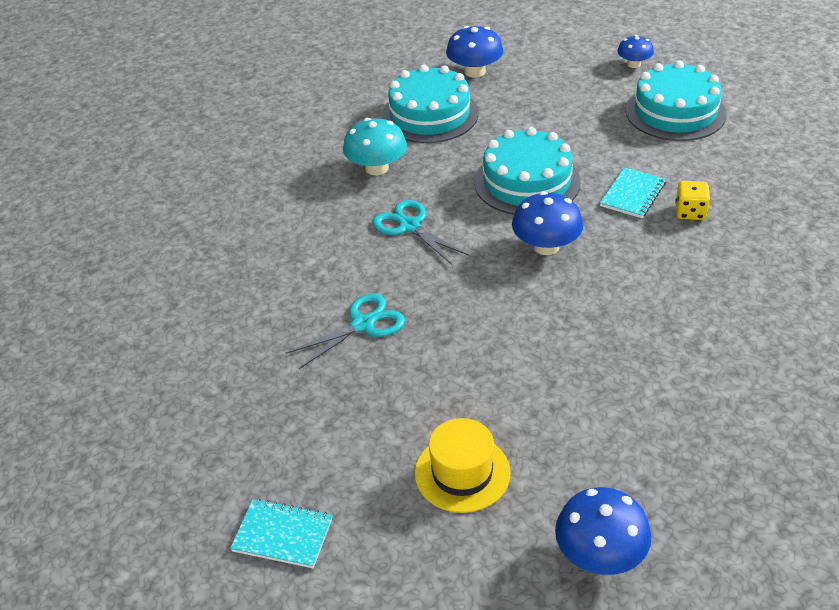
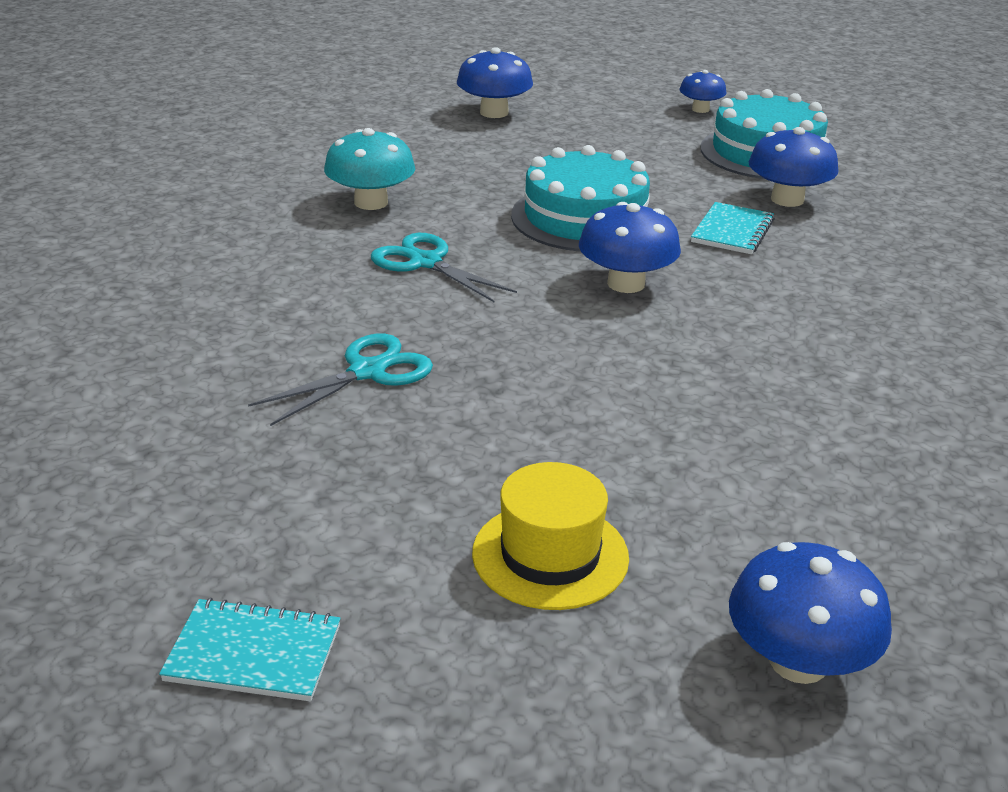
camera: 10 degrees left, 10 degrees down
turquoise cake [382,65,478,143] -> none
yellow dice [675,181,710,220] -> none
none -> blue mushroom [749,127,838,207]

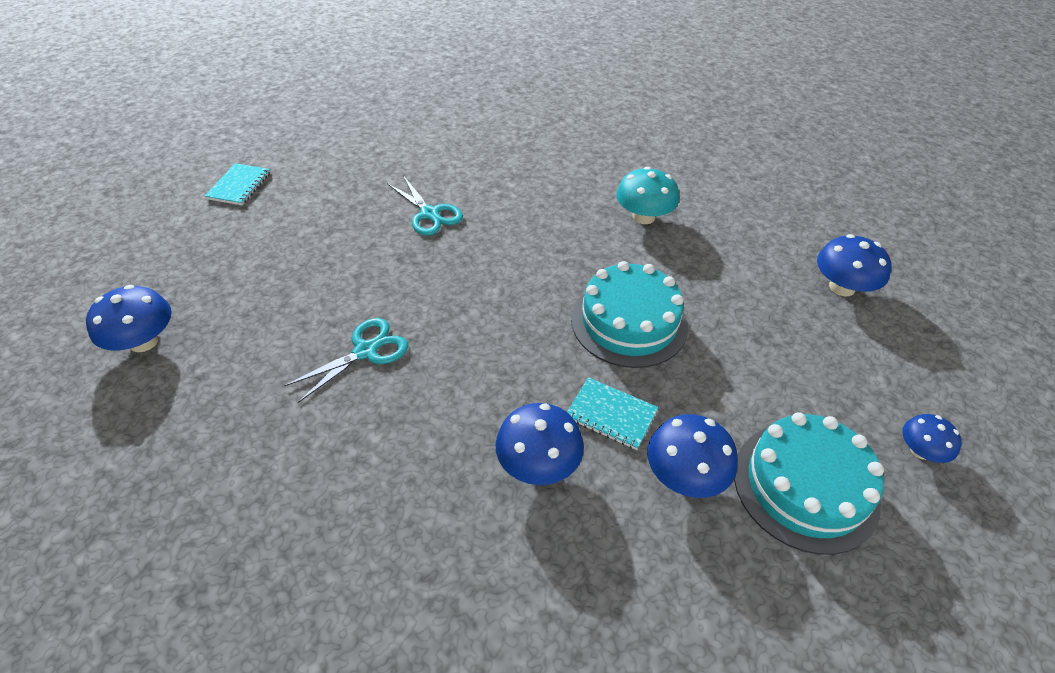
camera: 95 degrees right, 15 degrees up
turquoise scissors [371,233,517,302] -> turquoise scissors moved to [284,318,408,403]
yellow hat [472,462,629,610] -> none
blue mushroom [579,202,681,293] -> blue mushroom moved to [495,403,584,485]

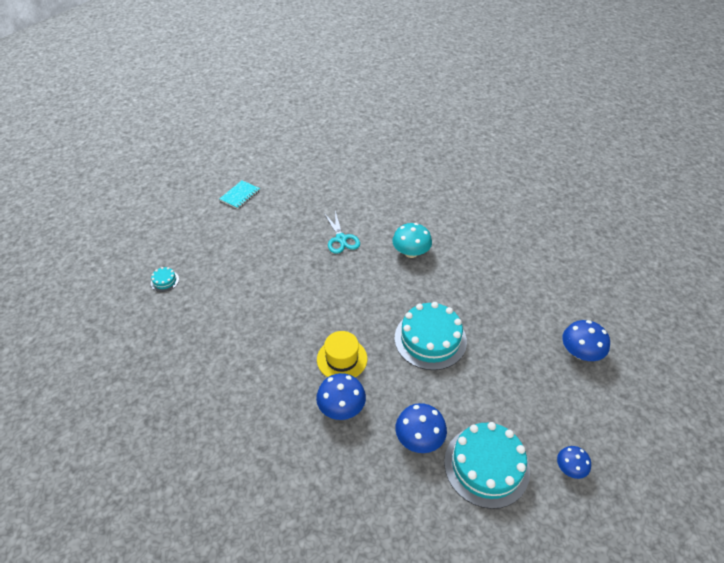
camera: 20 degrees right, 0 degrees up
blue mushroom [86,285,172,352] -> turquoise cake [151,267,179,292]
turquoise scissors [284,318,408,403] -> none
turquoise notebook [567,377,658,450] -> none
turquoise mushroom [616,167,679,224] -> turquoise mushroom moved to [392,223,432,258]
none -> yellow hat [317,331,367,377]

